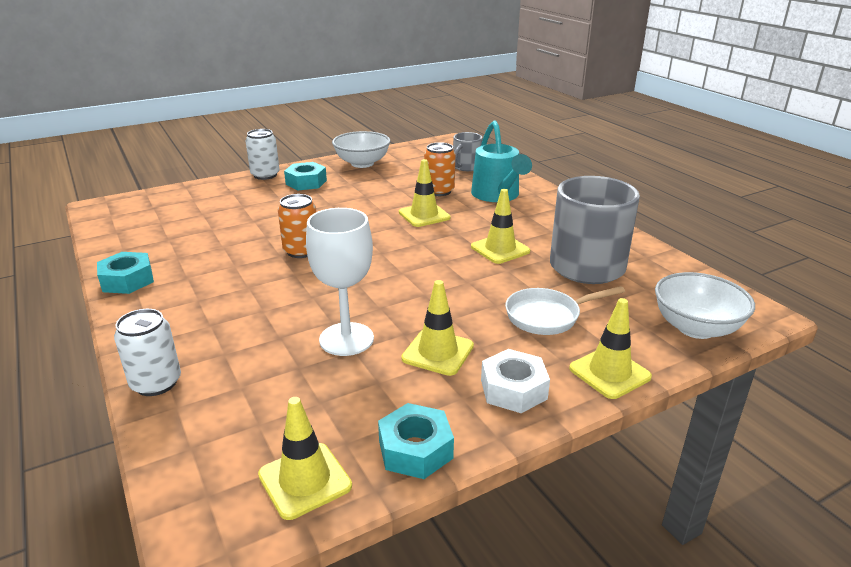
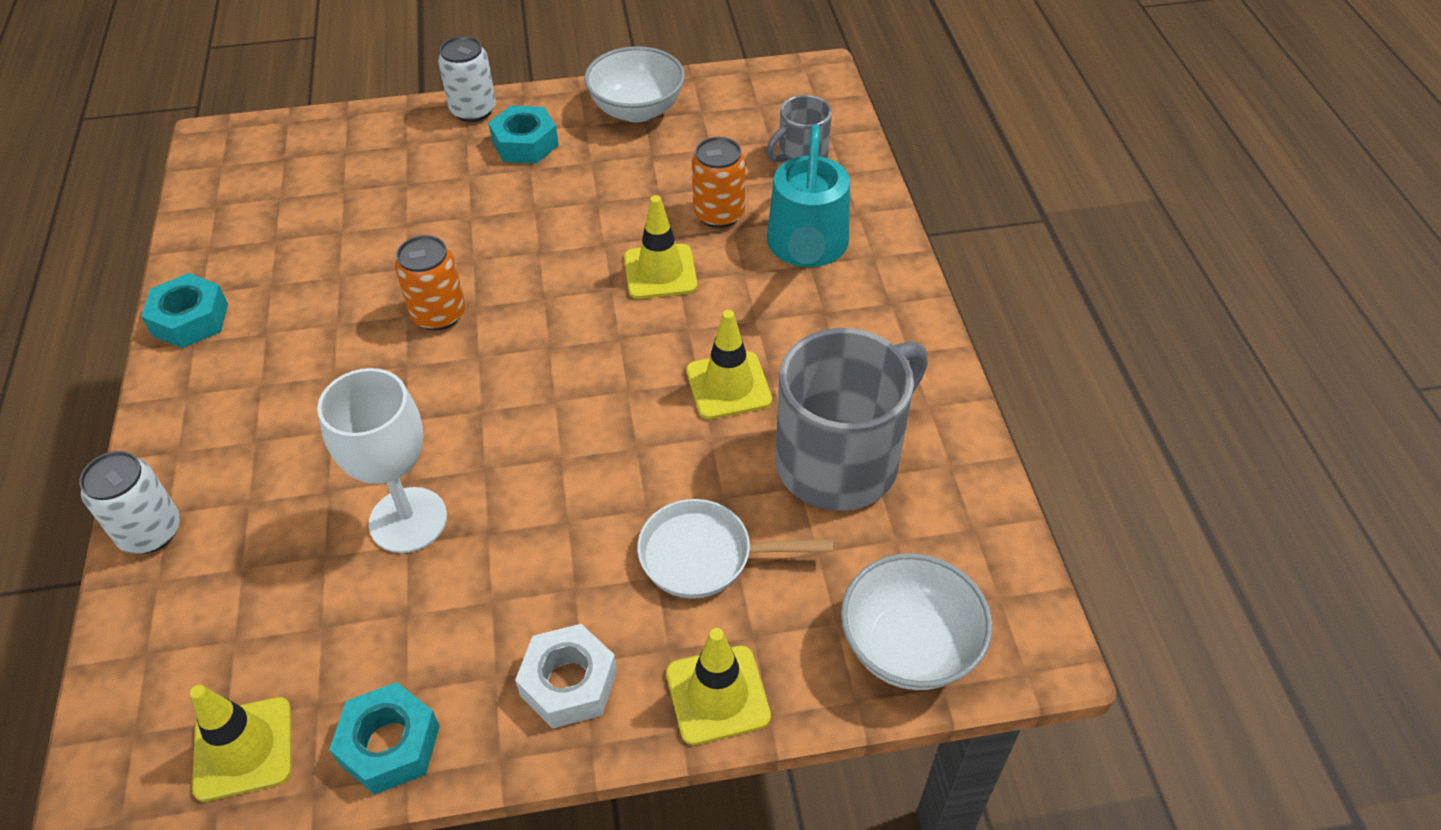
camera: 20 degrees right, 20 degrees up
yellow traffic cone [401,280,474,376] -> none

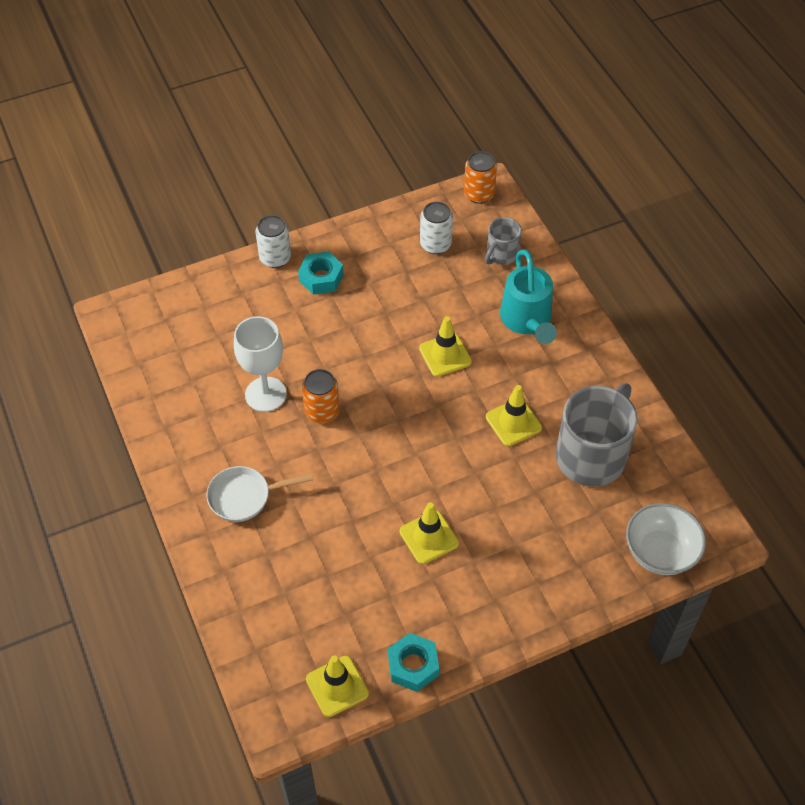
camera: 15 degrees left, 5 degrees up
white can [79,451,180,554] -> white can moved to [420,201,453,254]
turquoise nut [141,273,228,348] -> none
white goblet [317,368,447,553] -> white goblet moved to [234,316,287,412]
white nut [515,624,617,729] -> none
white bowl [584,46,685,122] -> none
white pan [637,499,833,599] -> white pan moved to [206,466,313,522]
yellow traffic cone [666,628,771,745] -> yellow traffic cone moved to [400,502,459,564]
orange can [692,137,746,228] -> orange can moved to [464,151,497,204]

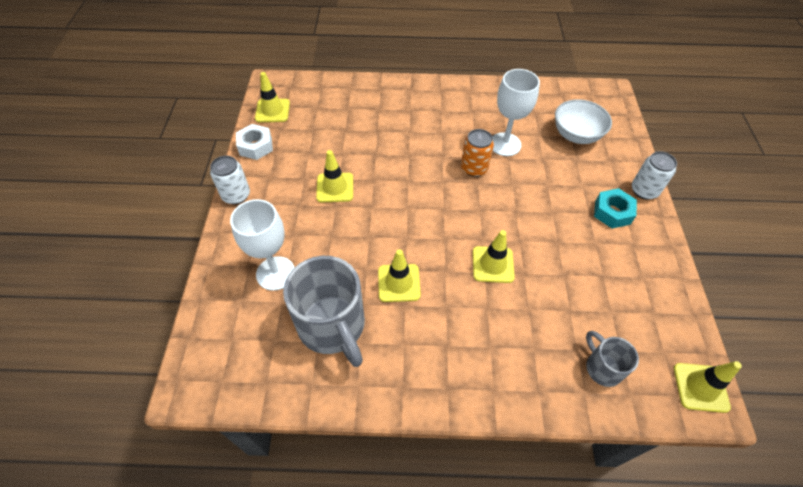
camera: 115 degrees right, 0 degrees up
white pan [206,466,313,522] -> none
turquoise nut [388,633,439,692] -> white nut [236,124,273,160]
white can [420,201,453,254] -> white can moved to [210,156,250,204]
orange can [464,151,497,204] -> yellow traffic cone [674,361,742,413]
turquoise watering can [500,249,557,344] -> none
white bowl [626,503,706,575] -> white bowl moved to [555,99,612,144]
none -> white goblet [230,199,295,291]

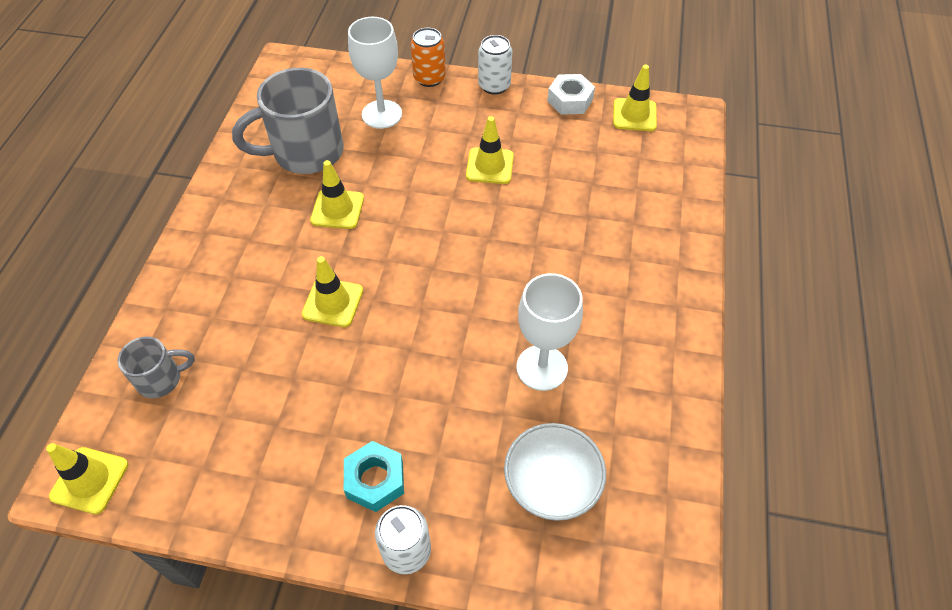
camera: 100 degrees right, 0 degrees up
orange can [461,129,494,177] -> orange can moved to [411,28,446,87]

